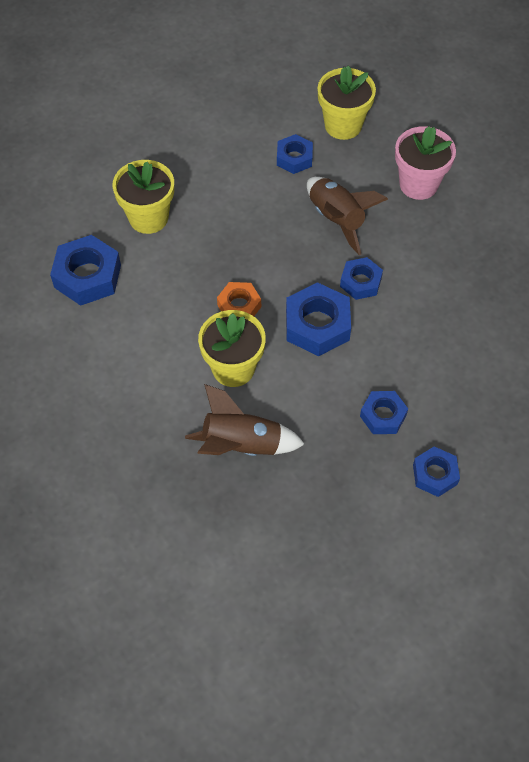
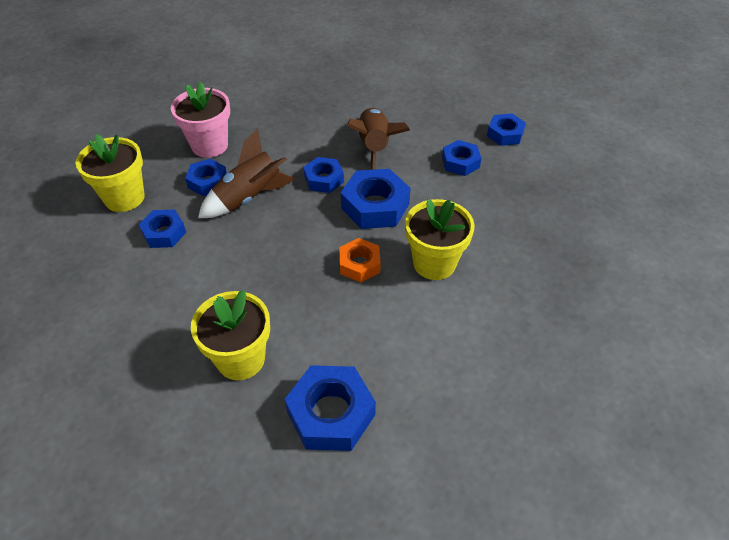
camera: 95 degrees left, 10 degrees down
brown rocket [185,384,305,456] -> brown rocket moved to [347,108,410,170]
none -> blue nut [185,159,227,196]

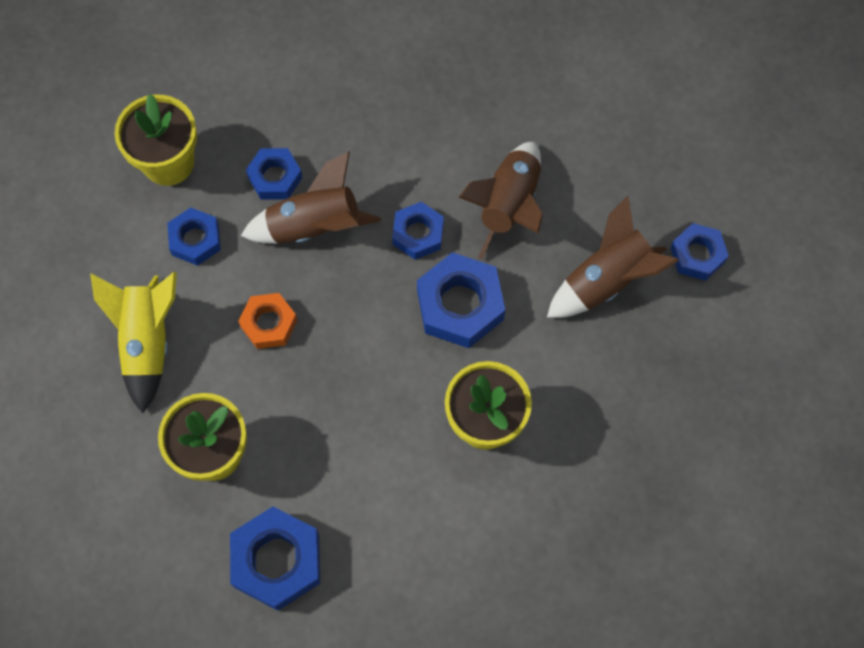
camera: 25 degrees right, 20 degrees up
pink flower pot [171,82,230,158] -> none
orange nut [339,238,381,282] -> orange nut moved to [238,293,298,349]
blue nut [442,140,481,176] -> brown rocket [547,196,679,318]
none -> yellow rocket [90,272,177,413]

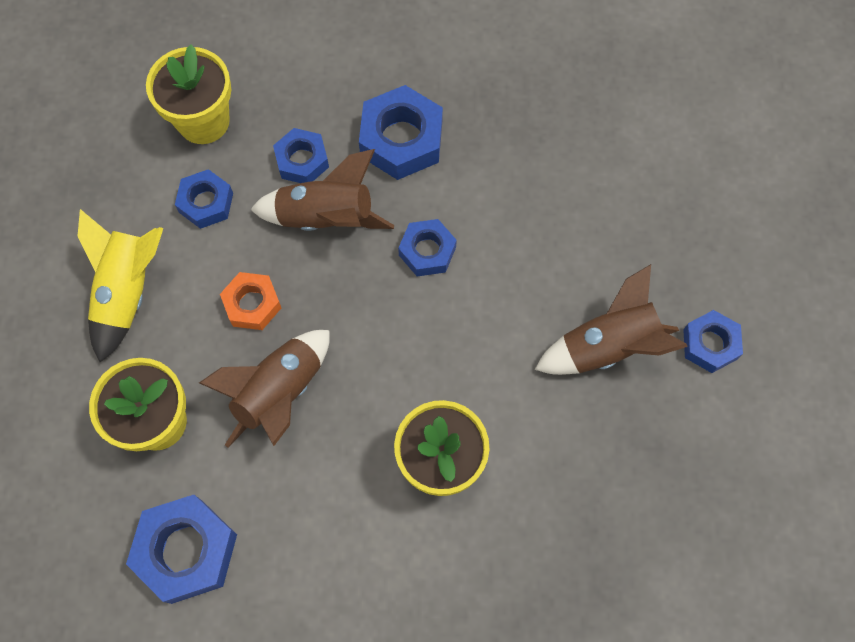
camera: 15 degrees right, 0 degrees up
blue nut [417,252,505,348] -> blue nut moved to [359,85,443,180]
brown rocket [458,142,543,259] -> brown rocket moved to [199,330,330,448]

